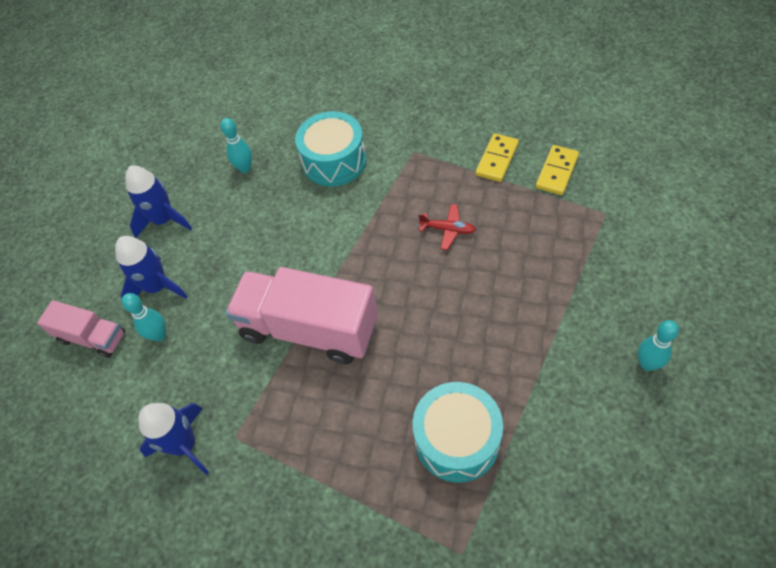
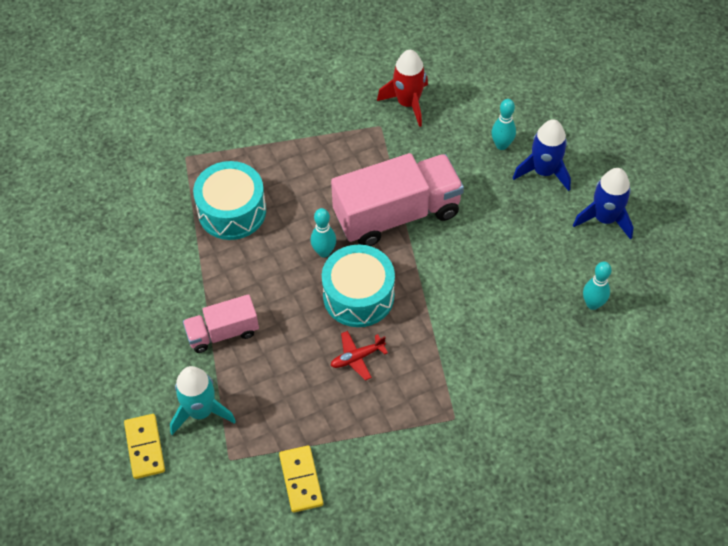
camera: 135 degrees right, 0 degrees up
pink truck [37,300,125,358] -> pink truck moved to [183,294,259,353]
blue rocket [138,403,209,475] -> red rocket [377,50,428,127]
turquoise drum [295,111,366,186] -> turquoise drum moved to [322,245,395,327]
yellow domino [475,133,519,182] -> yellow domino moved to [124,414,165,479]
turquoise bowling pin [638,320,679,371] -> turquoise bowling pin moved to [311,208,336,258]
none -> turquoise rocket [170,366,236,435]

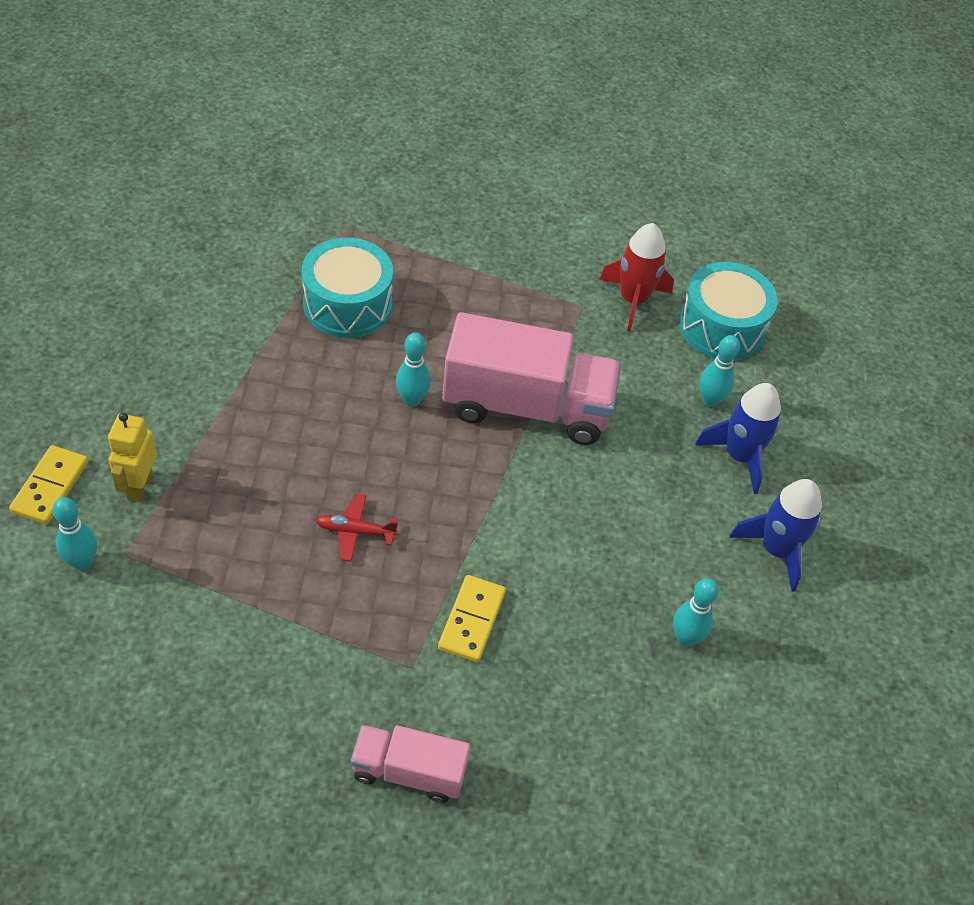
camera: 25 degrees right, 5 degrees down
turquoise rocket [170,366,236,435] -> yellow robot [108,413,157,502]
pink truck [183,294,259,353] -> pink truck moved to [350,725,470,803]
yellow domino [279,445,323,513] -> yellow domino moved to [438,575,506,662]
turquoise drum [322,245,395,327] -> turquoise drum moved to [679,262,778,360]
none -> turquoise bowling pin [52,497,97,571]

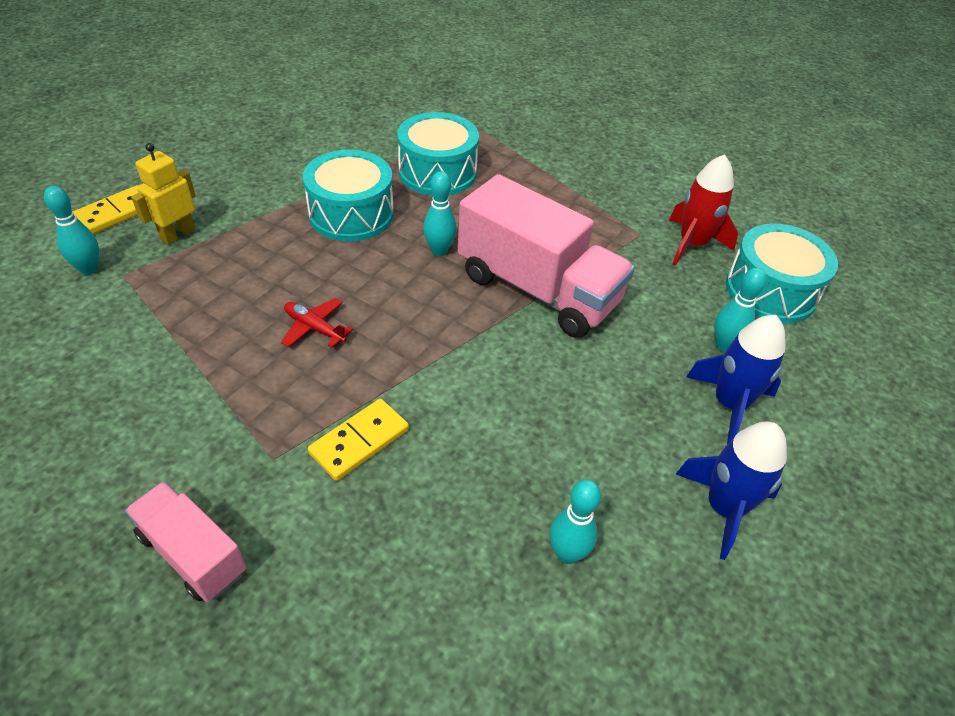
camera: 30 degrees right, 5 degrees down
none -> turquoise drum [303,150,394,242]

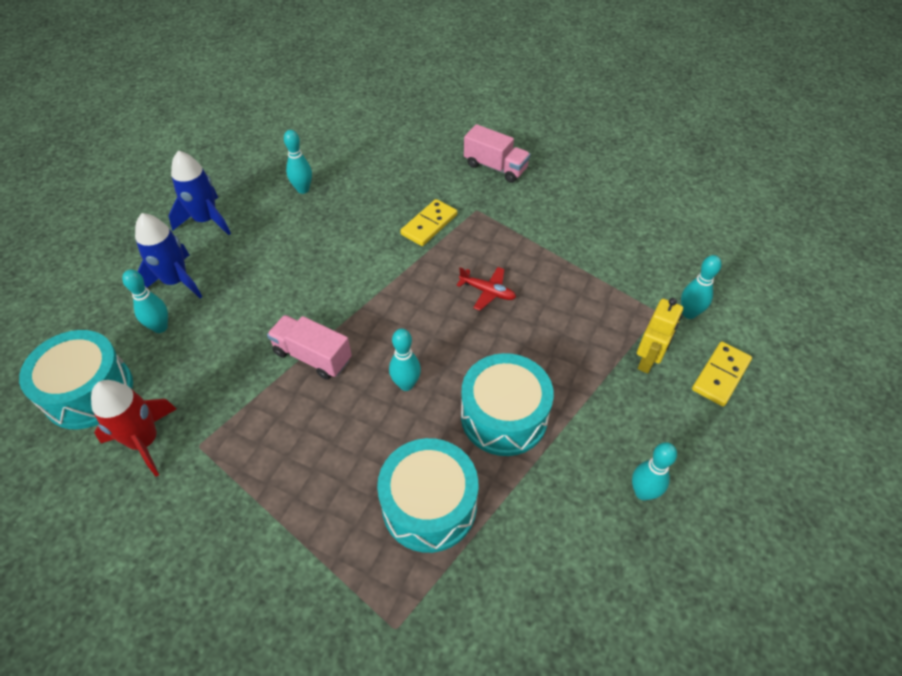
camera: 175 degrees right, 5 degrees up
pink truck [458,174,635,338] -> pink truck [267,315,352,380], size x0.54
none -> turquoise bowling pin [632,442,677,501]

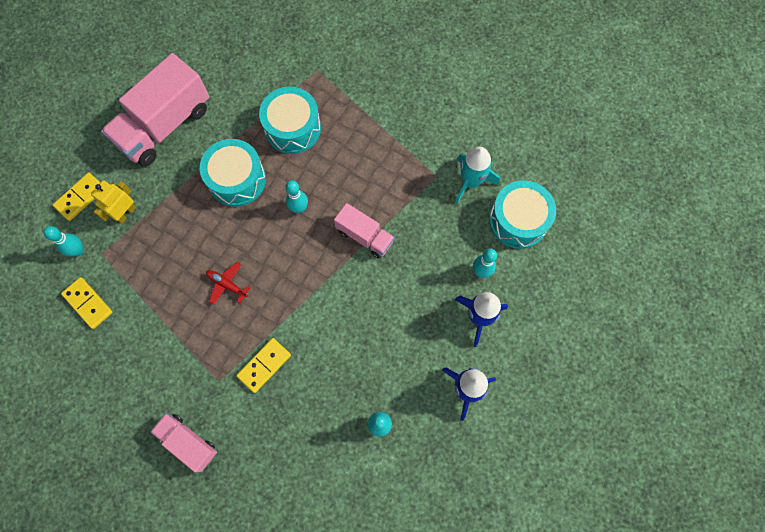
camera: 175 degrees left, 20 degrees up
red rocket [91,380,176,477] -> turquoise rocket [455,147,500,204]
turquoise bowling pin [632,442,677,501] -> pink truck [101,53,209,166]
none -> yellow domino [61,277,113,329]

